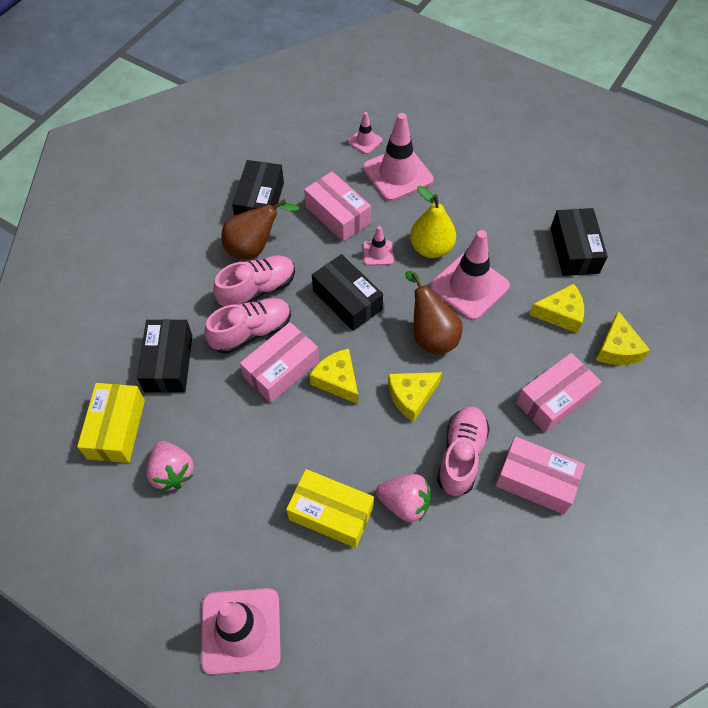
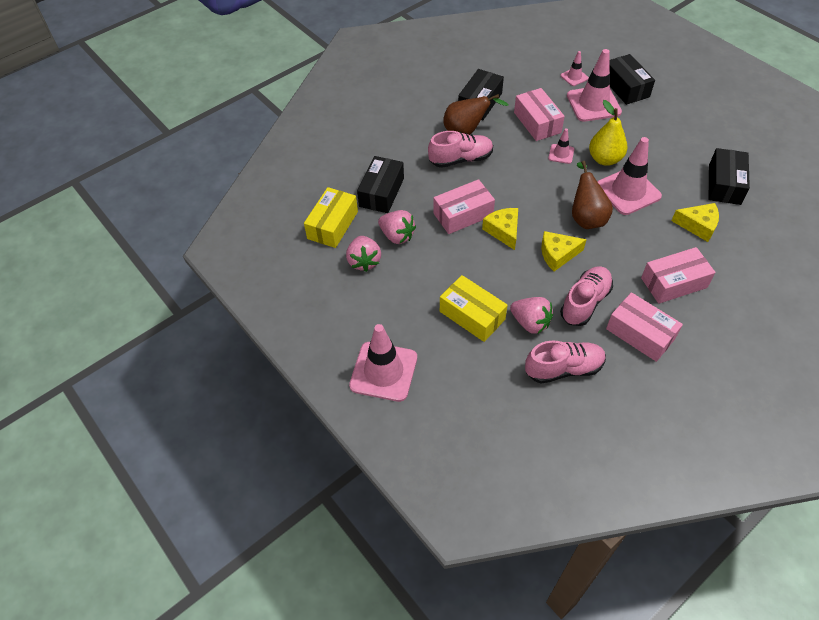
camera: 20 degrees right, 5 degrees down
pink shoe [204,298,291,354] -> pink shoe moved to [525,340,606,384]
black box [312,254,383,331] -> black box moved to [610,54,655,105]
yellow cheese [596,311,650,365] -> none
none -> pink strawberry [378,210,416,244]

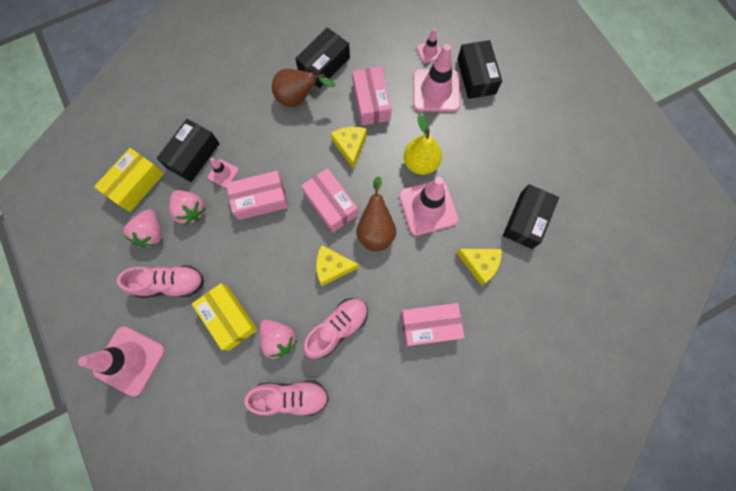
camera: 10 degrees right, 20 degrees up
pink shoe [428,131,493,168] -> pink shoe moved to [117,265,204,298]
yellow cheese [482,208,518,250] -> yellow cheese moved to [331,127,367,169]
pink traffic cone [548,128,574,164] -> pink traffic cone moved to [208,158,239,188]
pink box [606,292,683,362] -> pink box moved to [301,168,358,233]

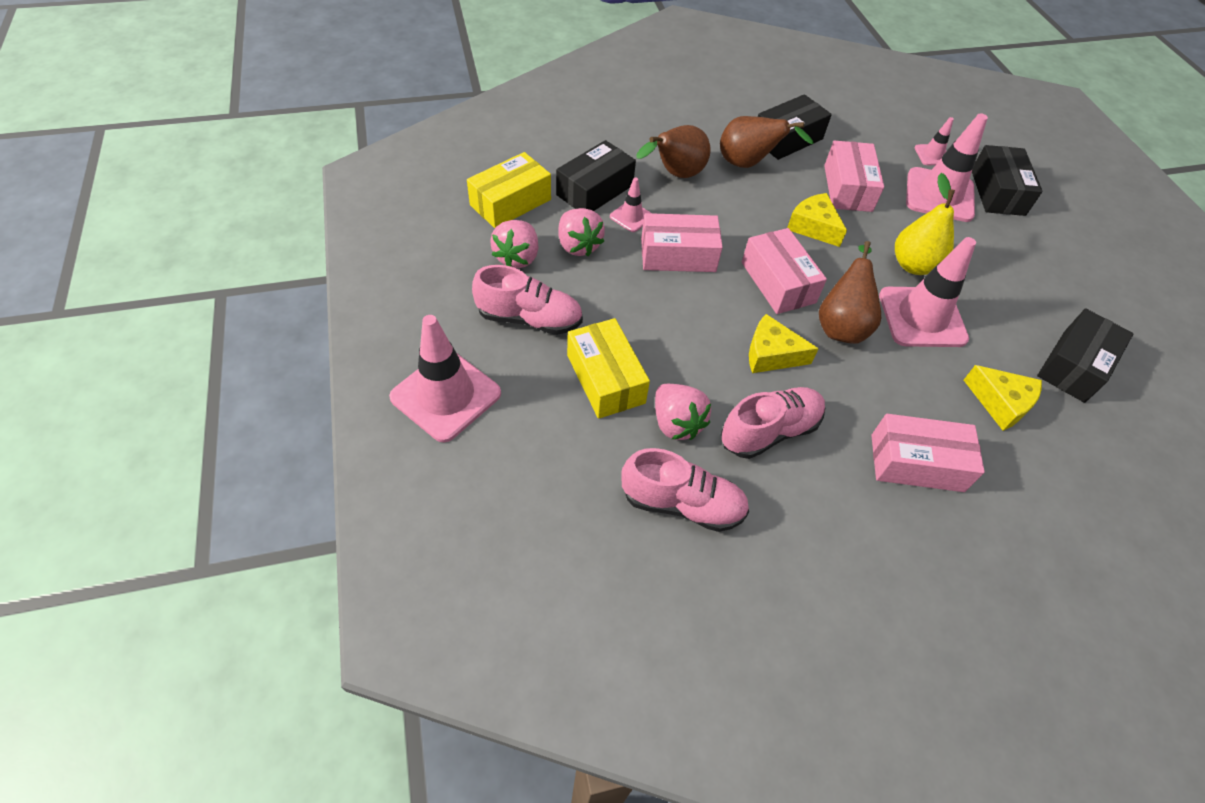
camera: 10 degrees right, 20 degrees down
yellow cheese [331,127,367,169] -> yellow cheese turned 45 degrees counterclockwise [787,193,847,247]
none -> brown pear [636,125,711,178]

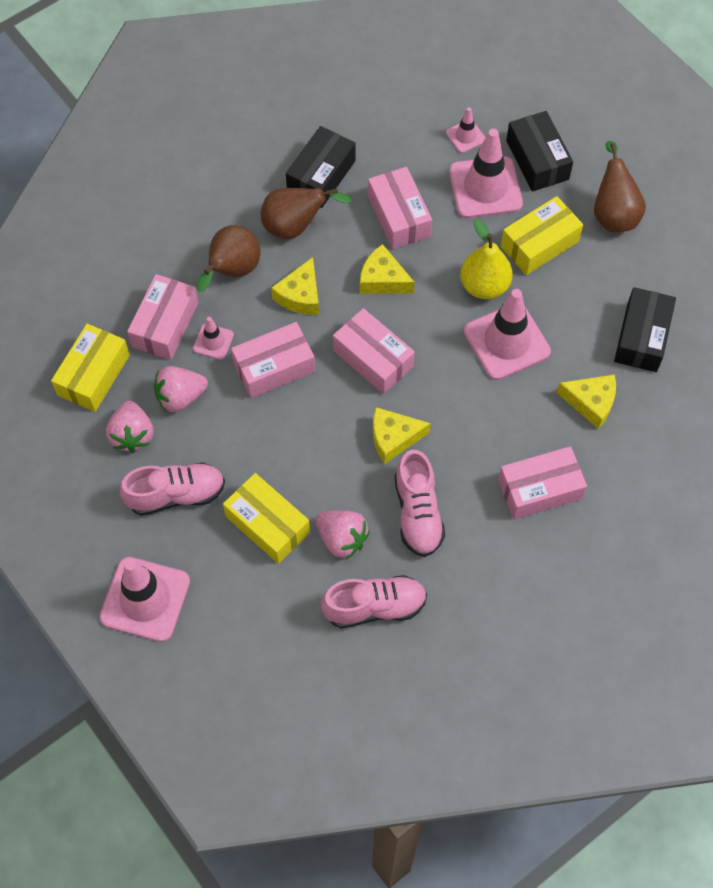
camera: 20 degrees left, 10 degrees up
black box [556,140,636,211] -> pink box [127,274,198,360]
pink strawberry [558,208,605,256] -> pink strawberry turned 120 degrees clockwise [154,366,208,412]
pink shoe [721,387,825,459] -> pink shoe turned 135 degrees clockwise [395,450,445,557]
brown pear [819,241,881,344] -> brown pear moved to [594,141,646,232]
none -> yellow cheese [271,257,319,315]
none -> yellow box [501,196,583,275]

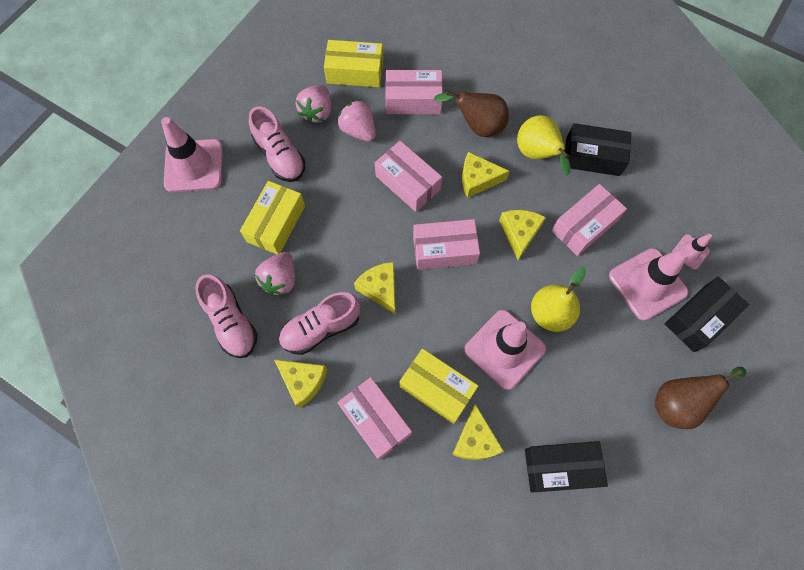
camera: 70 degrees right, 5 degrees up
pink strawberry [106,401,154,453] -> pink strawberry turned 45 degrees counterclockwise [296,85,331,124]
pink traffic cone [193,317,234,360] -> none
brown pear [261,188,352,239] -> yellow pear [517,115,571,175]
pink box [333,308,415,394] -> pink box turned 60 degrees clockwise [413,219,480,270]
yellow box [501,196,583,275] -> yellow box moved to [400,349,478,424]
none -> yellow cheese [274,359,327,408]

